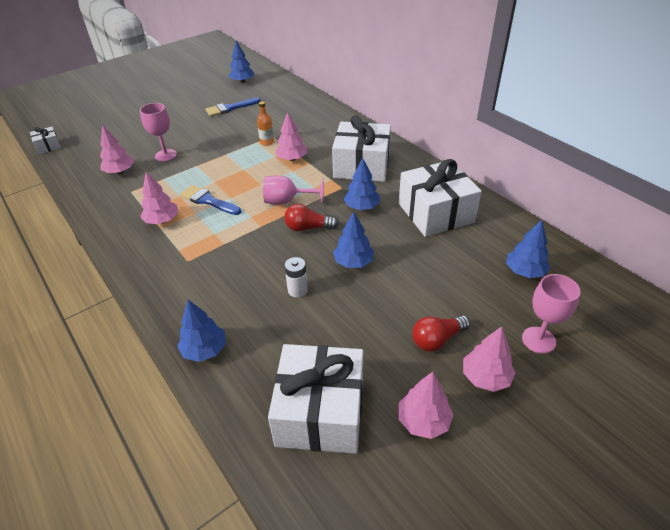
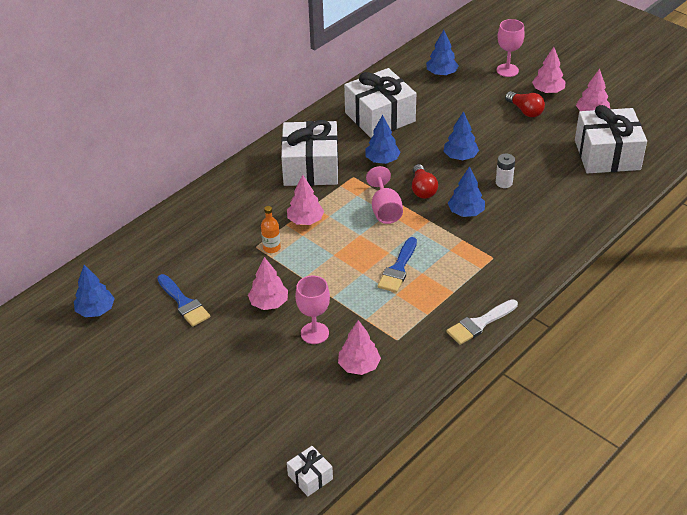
camera: 100 degrees left, 0 degrees up
pink tree [140,172,178,224] -> pink tree moved to [248,257,288,310]
blue tree [177,300,226,362] -> blue tree moved to [448,166,485,217]
none -> white brush [446,299,518,345]

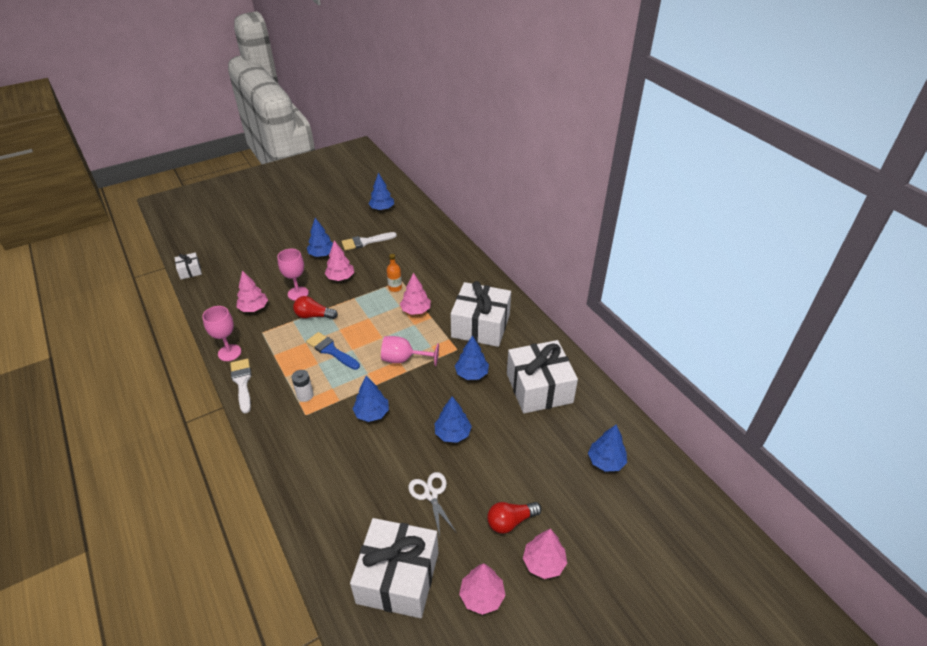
camera: 105 degrees right, 0 degrees up
blue brush [157,274,210,327] -> white brush [341,232,397,251]
red light bulb [412,164,438,199] -> red light bulb moved to [293,296,338,319]
white battery [496,153,515,188] -> white battery moved to [292,370,314,402]
pink goblet [497,19,525,77] -> pink goblet moved to [202,306,241,361]
none -> blue tree [307,218,333,257]
none -> white scissors [408,472,457,536]

